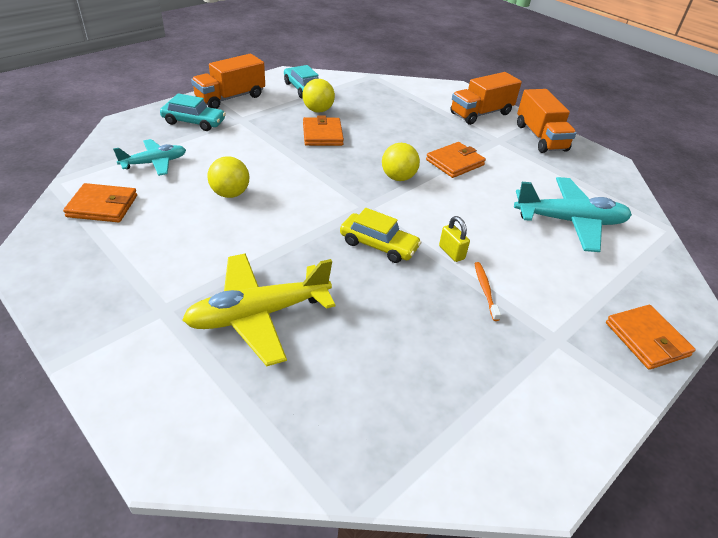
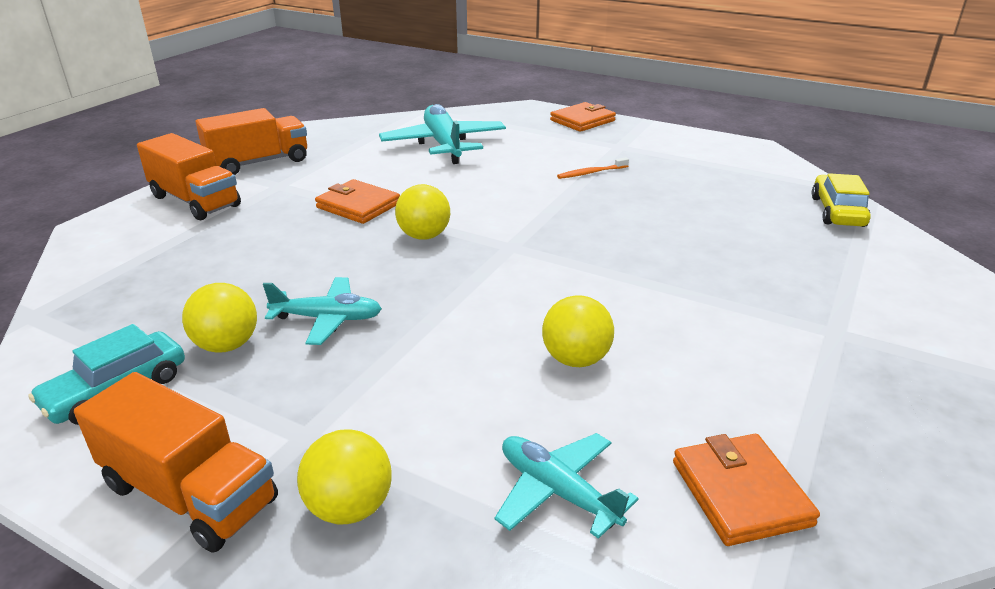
camera: 105 degrees left, 10 degrees down
turquoise car [160,93,226,131] -> yellow ball [297,429,392,524]
yellow plane [182,253,335,366] -> none
orange wallet [303,115,344,146] -> turquoise plane [263,277,382,345]
yellow car [340,208,422,263] -> yellow car moved to [812,173,871,227]
yellow padlock [439,216,470,262] -> none

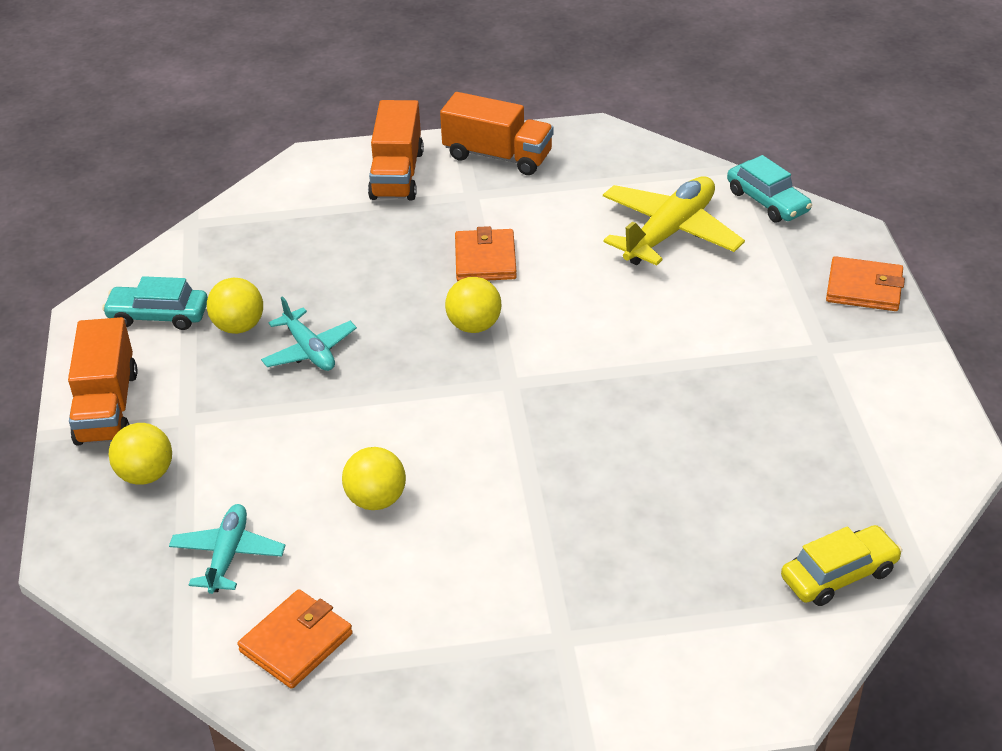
camera: 55 degrees right, 10 degrees up
turquoise plane [379,104,506,164] -> yellow plane [603,176,745,266]
orange toothbrush [557,157,629,179] -> none
none -> turquoise car [727,155,812,222]

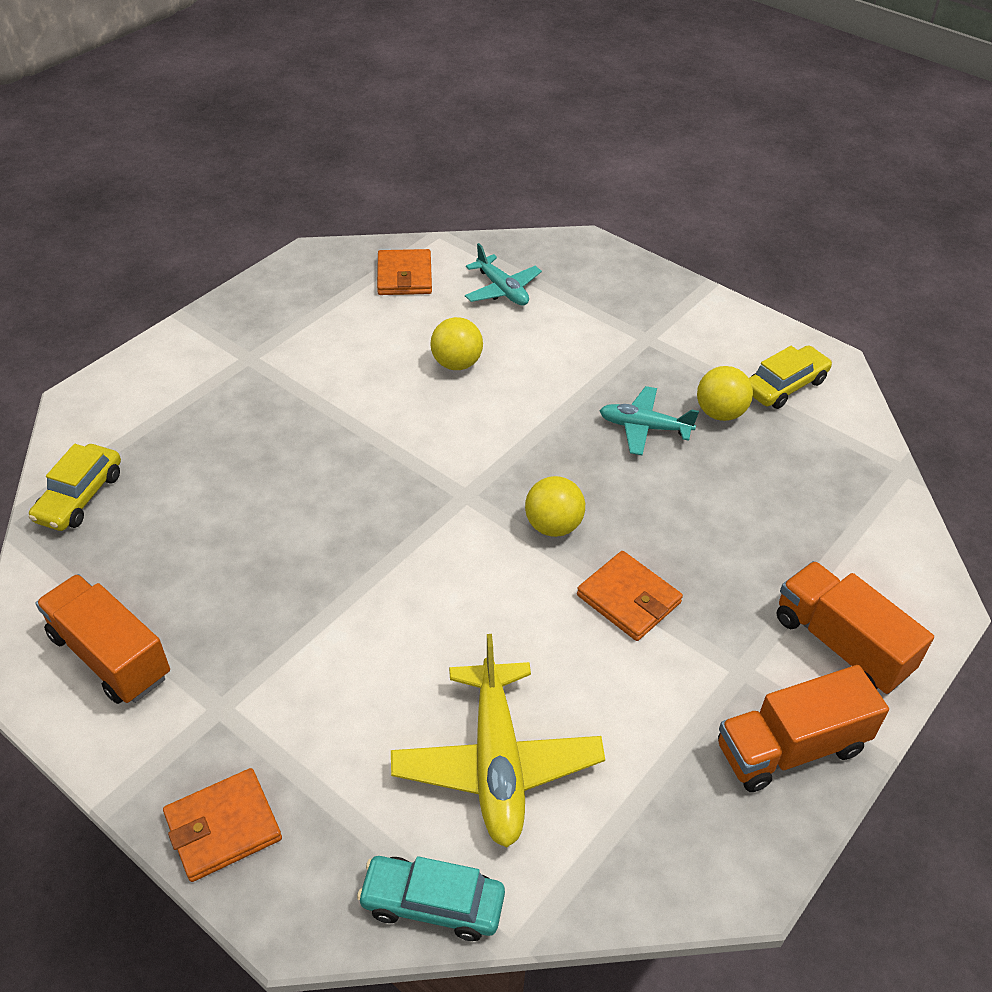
camera: 135 degrees right, 5 degrees up
orange truck [68,317,138,446] -> orange truck moved to [36,574,170,704]
turquoise car [102,276,208,330] -> yellow car [749,345,832,409]
yellow ball [109,423,172,485] -> none

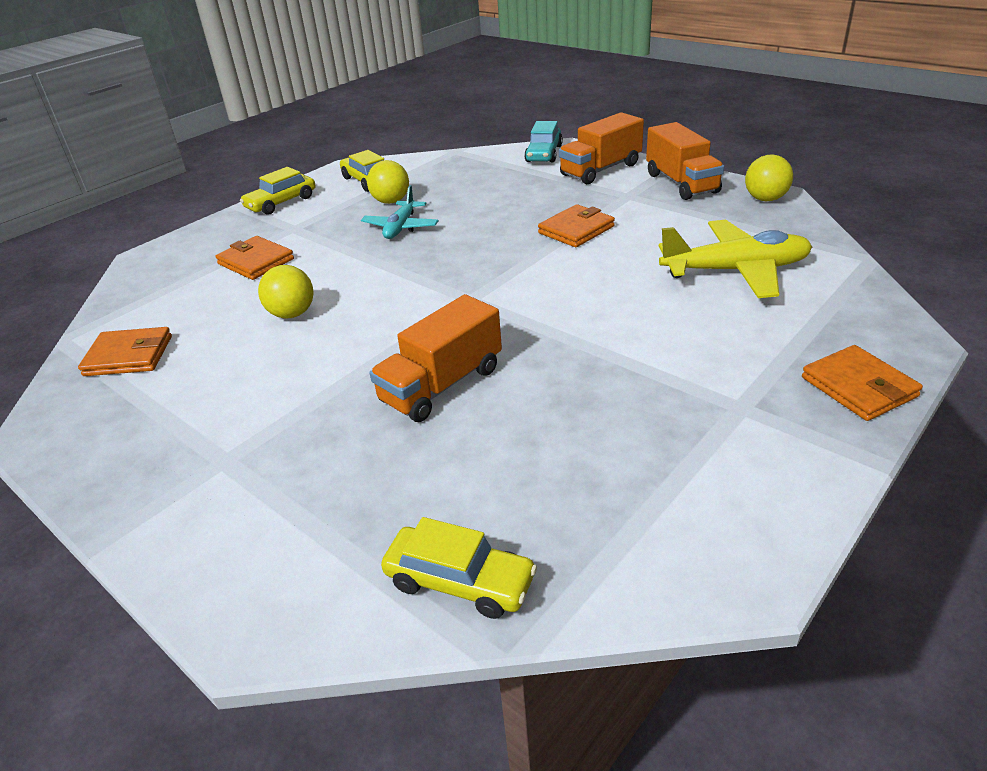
camera: 85 degrees left, 10 degrees down
orange truck [36,574,170,704] -> orange truck moved to [370,294,502,422]
turquoise car [357,856,505,941] -> turquoise car moved to [524,121,563,163]
turquoise plane [465,243,542,305] -> none
yellow ball [525,476,585,537] -> yellow ball moved to [745,154,793,201]
none -> orange wallet [216,236,294,280]
none -> yellow car [240,167,315,215]

